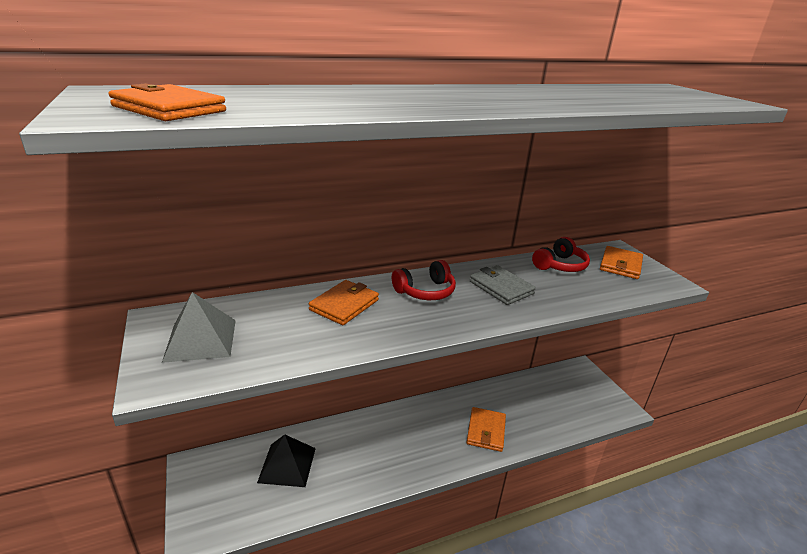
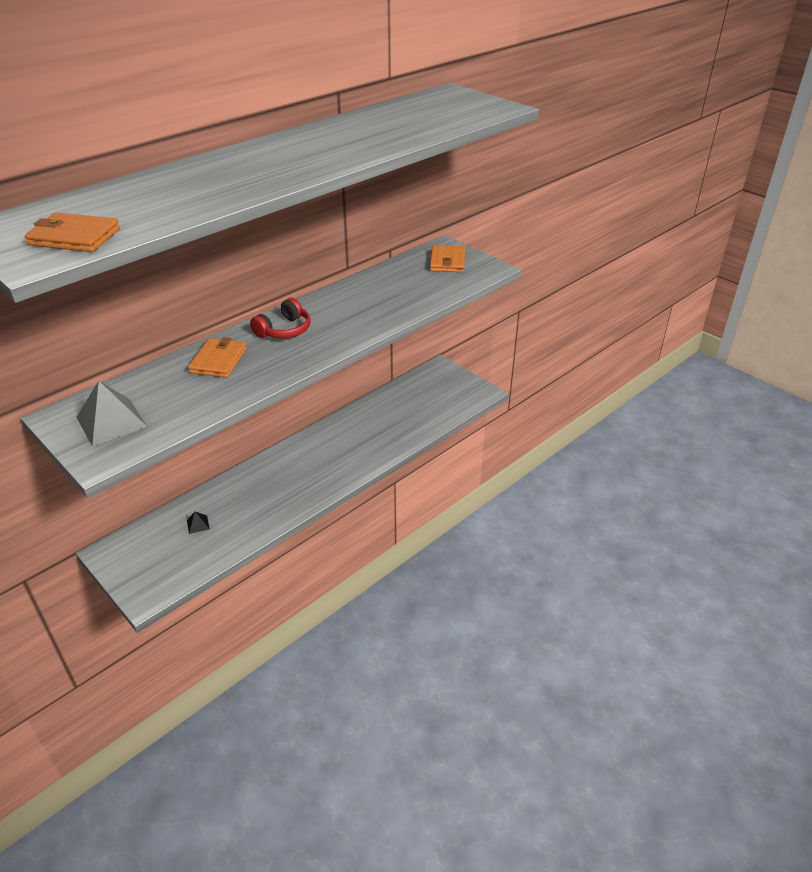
camera: 20 degrees left, 10 degrees up
black pyramid [257,434,316,487] -> black pyramid [187,512,210,534], size x0.45
orange wallet [467,407,506,452] -> none
grey wallet [470,265,536,305] -> none
red headphones [532,237,590,272] -> none

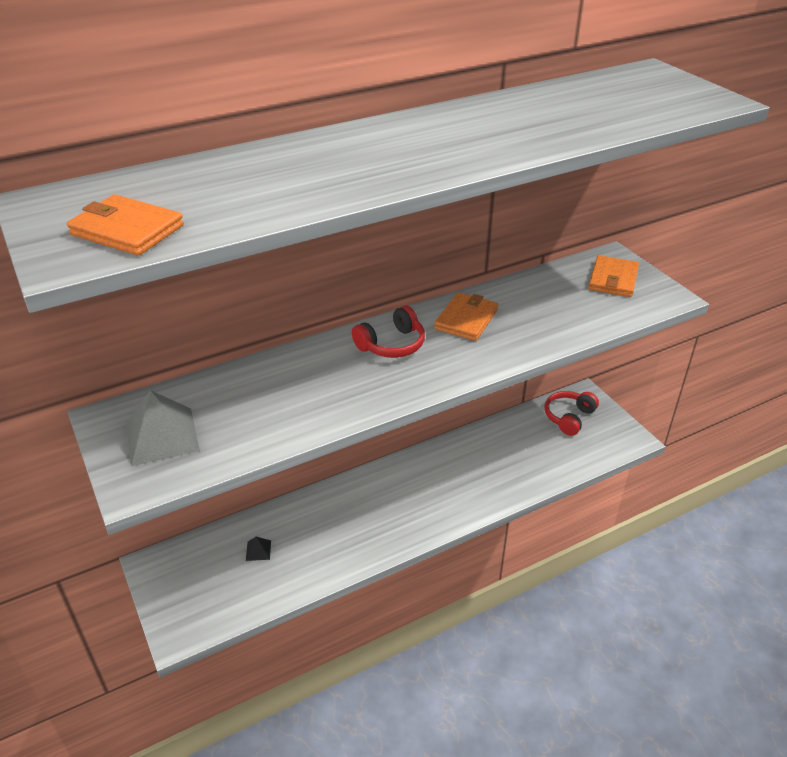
camera: 15 degrees right, 0 degrees up
orange wallet [188,337,246,378] -> orange wallet moved to [434,292,498,341]
none -> red headphones [544,391,599,436]

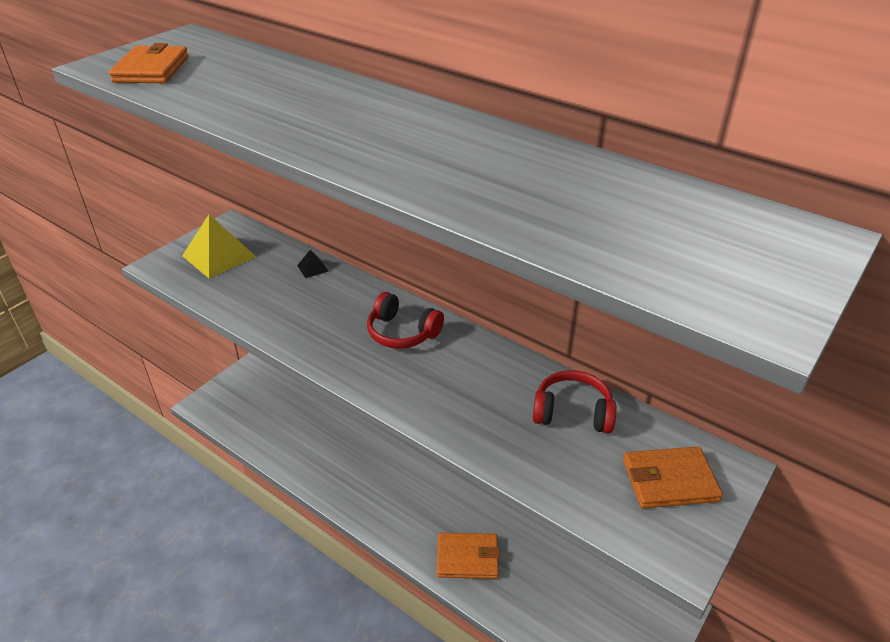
camera: 65 degrees right, 0 degrees up
grey pyramid [126,390,200,466] -> yellow pyramid [182,214,256,279]
black pyramid [246,537,271,561] -> black pyramid moved to [297,250,328,278]
orange wallet [434,292,498,341] -> orange wallet moved to [437,533,500,579]
red headphones [544,391,599,436] -> red headphones moved to [532,370,617,433]

